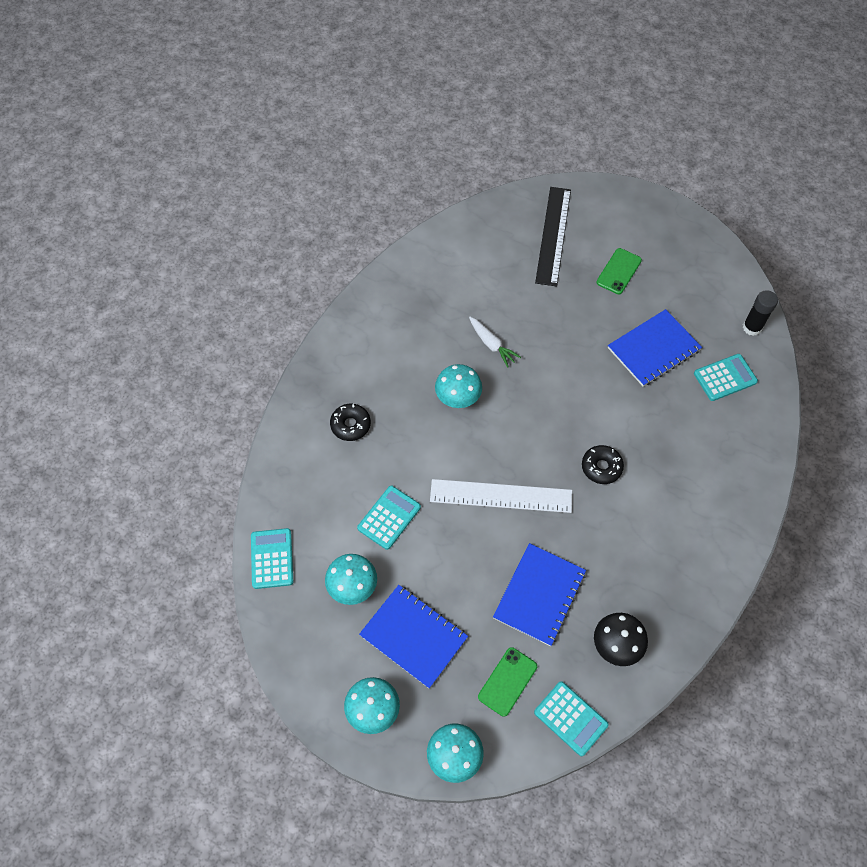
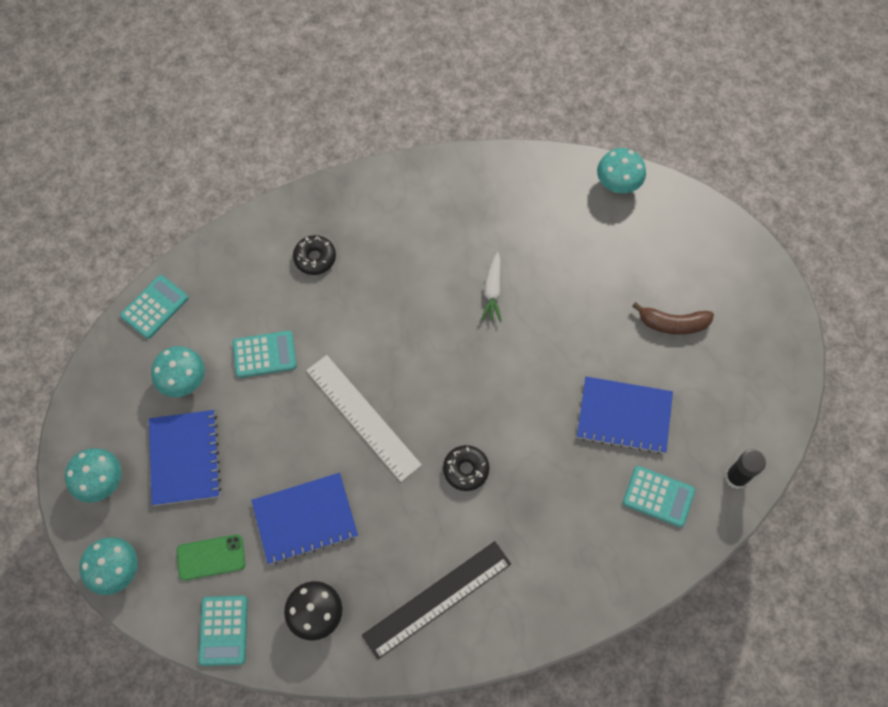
camera: 45 degrees right, 5 degrees up
turquoise mushroom [435,364,482,408] -> turquoise mushroom moved to [597,148,646,193]
black ruler [535,187,571,287] -> black ruler moved to [362,541,511,660]
green phone [596,248,642,294] -> brown banana [632,302,714,335]

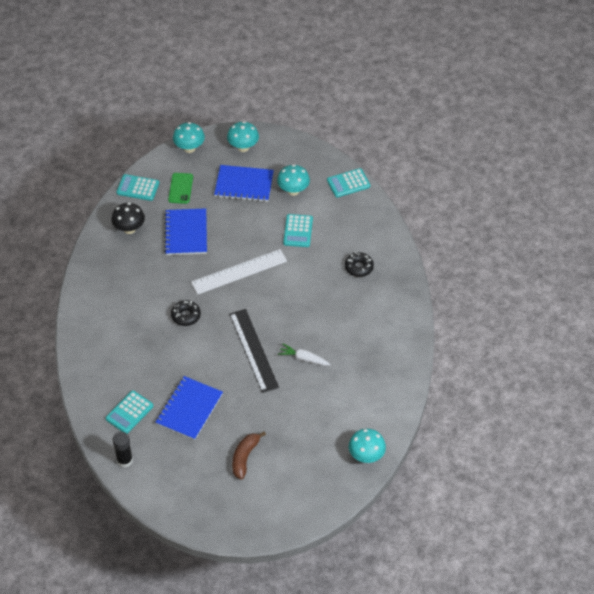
camera: 105 degrees right, 15 degrees down
turquoise calculator [120,275,189,339] -> turquoise calculator turned 105 degrees clockwise [327,168,370,197]
black ruler [362,541,511,660] -> black ruler moved to [229,309,279,393]

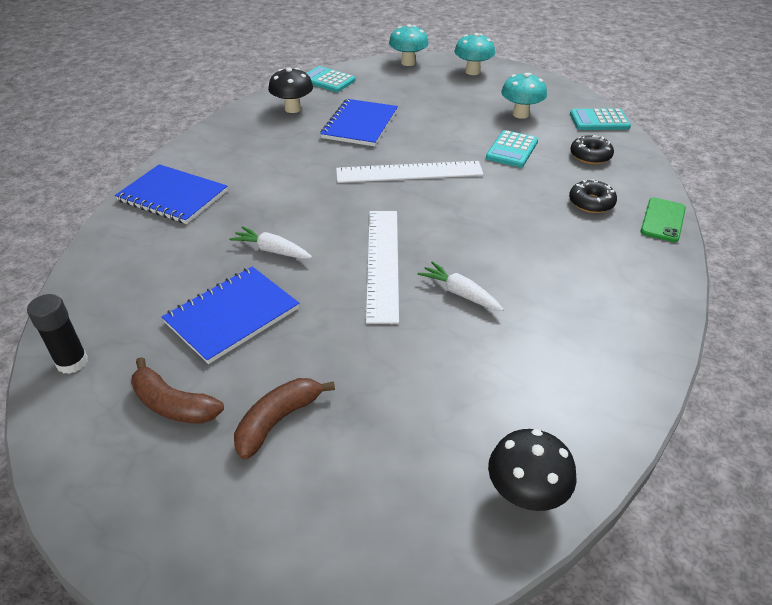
camera: 20 degrees right, 10 degrees down
turquoise calculator [106,391,153,434] -> none
green phone [168,173,193,204] -> green phone moved to [641,198,686,242]
black donut [171,300,201,326] -> black donut moved to [570,135,614,164]
blue notebook [214,165,274,202] -> blue notebook moved to [115,164,228,224]
black ruler [229,309,279,393] -> white ruler [366,211,399,324]
turquoise mushroom [349,429,386,463] -> black mushroom [488,429,577,511]
none -> brown banana [131,357,224,424]
none -> white carrot [229,226,312,259]

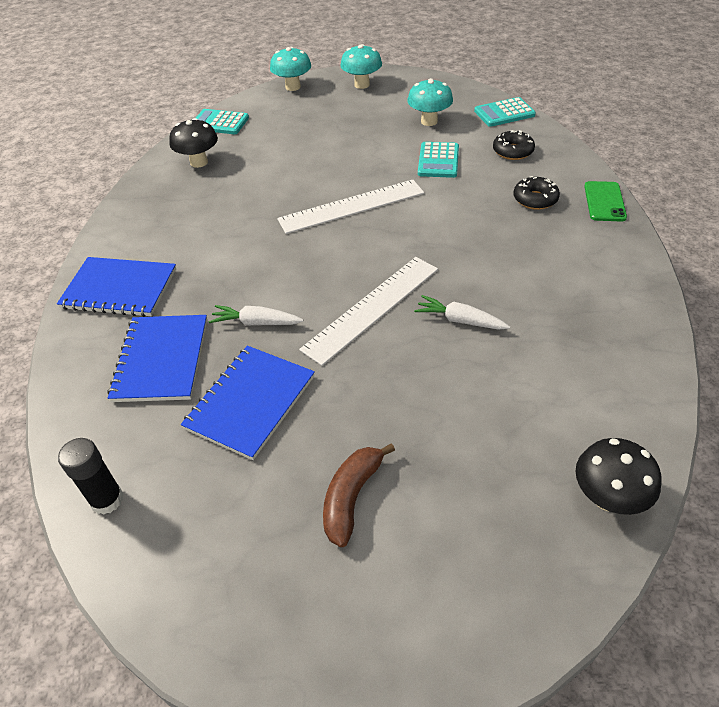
camera: 15 degrees left, 5 degrees up
brown banana [131,357,224,424] -> none
blue notebook [320,99,398,146] -> blue notebook moved to [107,315,207,402]
white ruler [366,211,399,324] -> white ruler turned 60 degrees clockwise [299,257,438,366]

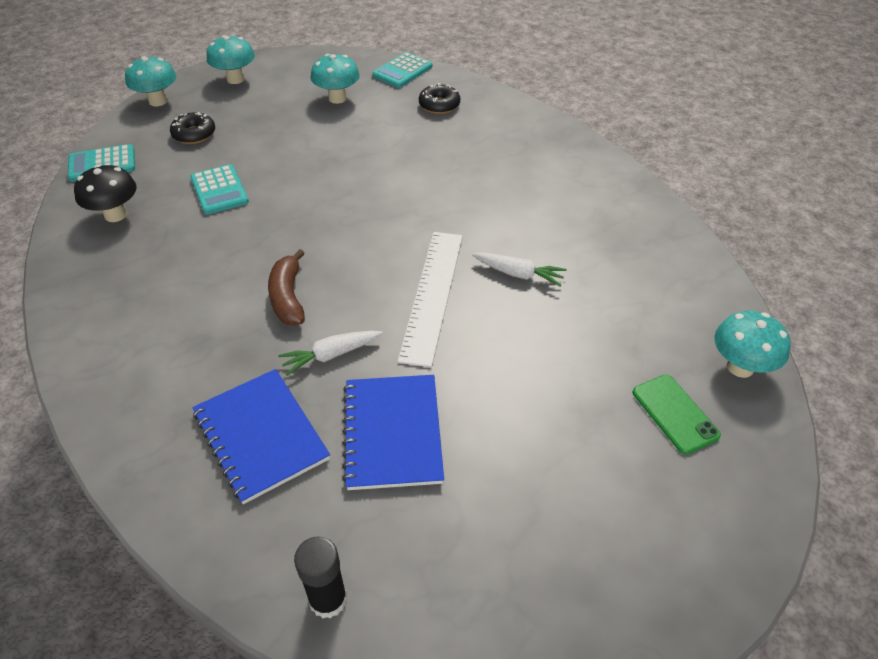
camera: 35 degrees left, 0 degrees up
blue notebook [57,257,176,317] -> none
white ruler [277,180,424,234] -> none
brown banana [323,443,395,547] -> brown banana moved to [268,249,305,325]
white carrot [414,295,510,330] -> white carrot turned 150 degrees counterclockwise [472,252,567,286]
turquoise calculator [418,142,459,178] -> turquoise calculator moved to [190,164,249,215]
black donut [514,176,560,210] -> black donut moved to [170,112,215,144]
black mushroom [575,438,662,515] -> turquoise mushroom [714,311,791,378]
green phone [584,181,627,222] -> green phone moved to [633,375,721,454]

